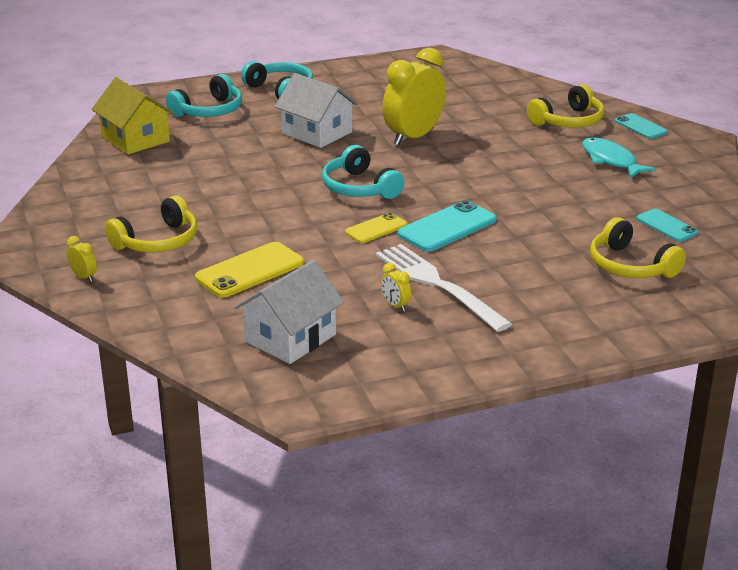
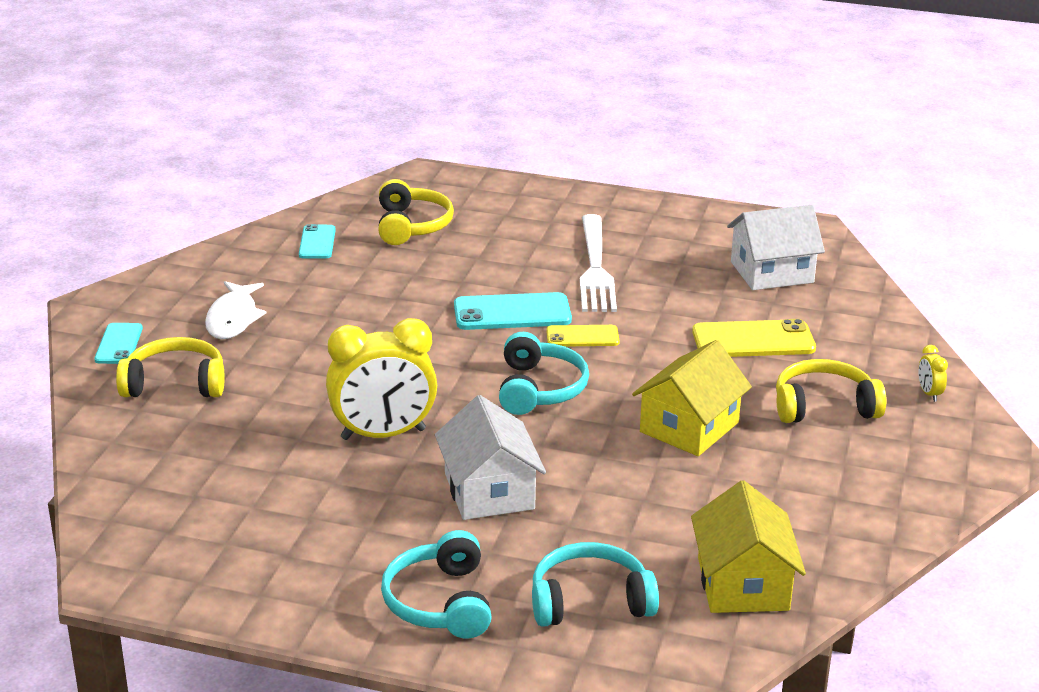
camera: 145 degrees left, 0 degrees up
yellow clock [381,263,412,311] -> none
turquoise fish [582,137,656,178] -> white fish [205,281,266,339]
none -> yellow house [632,340,752,456]

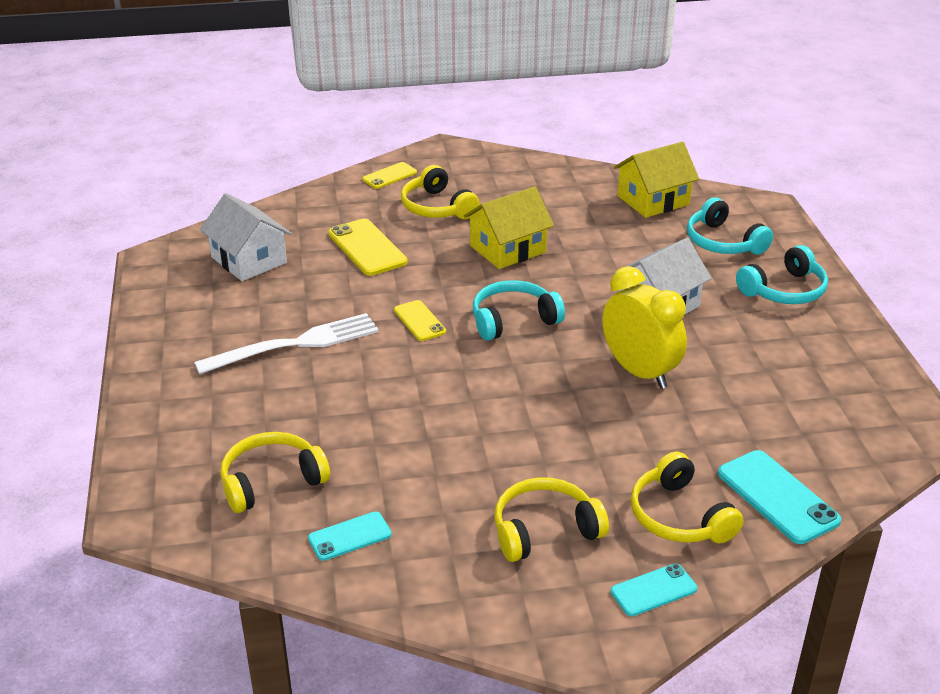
camera: 115 degrees left, 5 degrees up
white fish [205,281,266,339] -> yellow headphones [494,477,609,562]
turquoise phone [454,292,572,330] -> turquoise phone moved to [718,450,841,544]
yellow house [632,340,752,456] -> yellow house turned 45 degrees counterclockwise [464,186,554,269]
yellow clock [918,345,948,402] -> yellow phone [362,162,417,189]

